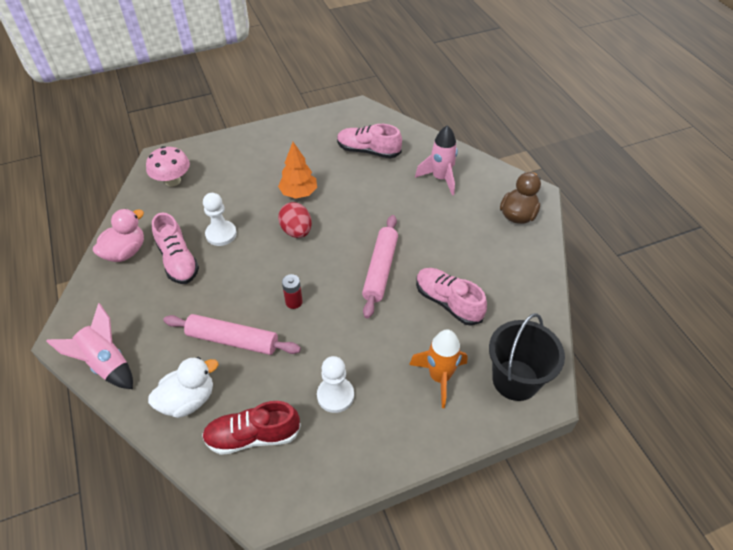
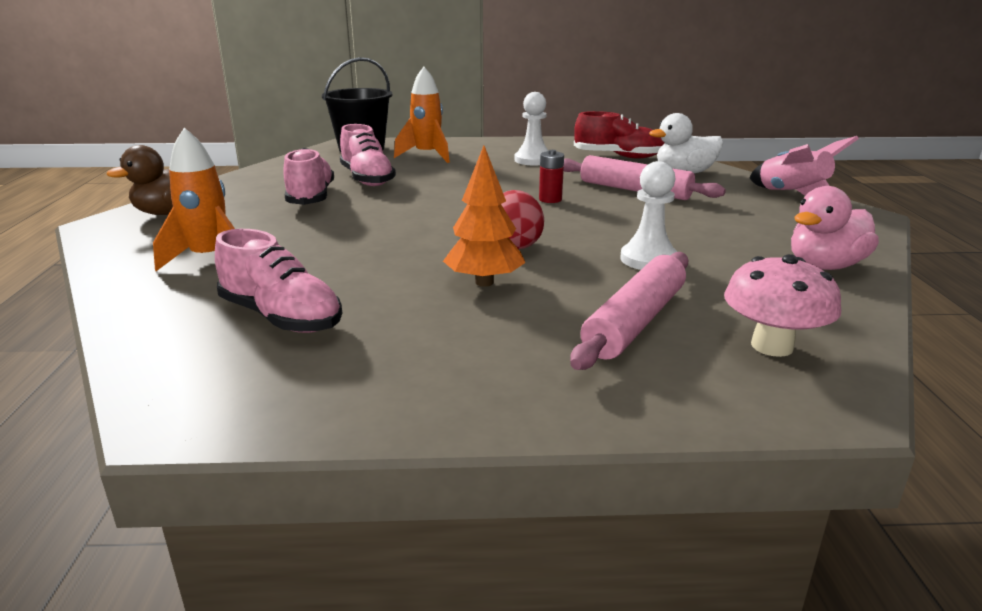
camera: 160 degrees left, 25 degrees down
pink shoe [152,212,199,284] -> pink shoe moved to [284,148,334,205]
pink rolling pin [362,215,398,318] -> pink rolling pin moved to [570,252,689,370]
pink rocket [415,125,458,196] -> orange rocket [153,128,235,271]

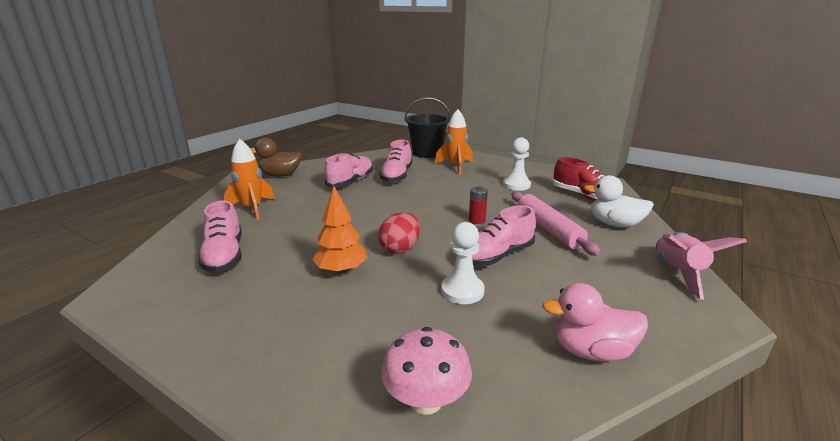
camera: 35 degrees right, 0 degrees up
pink rolling pin [570,252,689,370] -> none
none -> pink shoe [472,205,536,266]

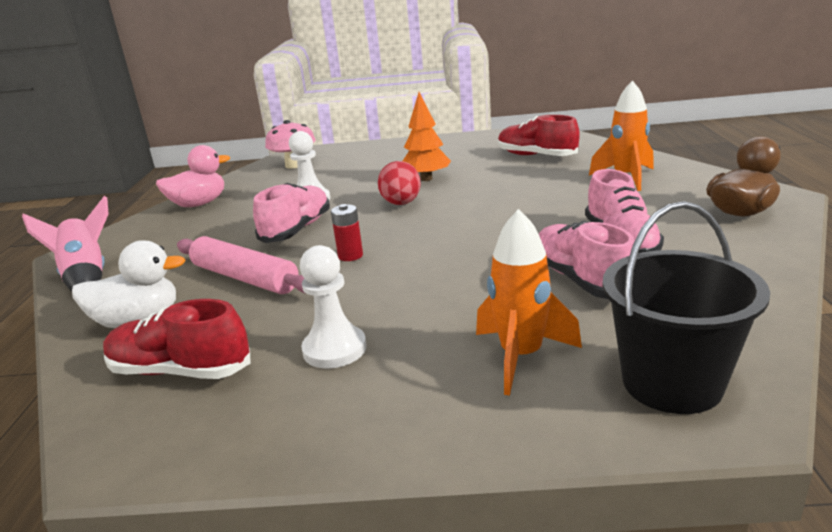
camera: 150 degrees right, 0 degrees up
pink shoe [198,200,242,273] -> red shoe [498,115,580,156]

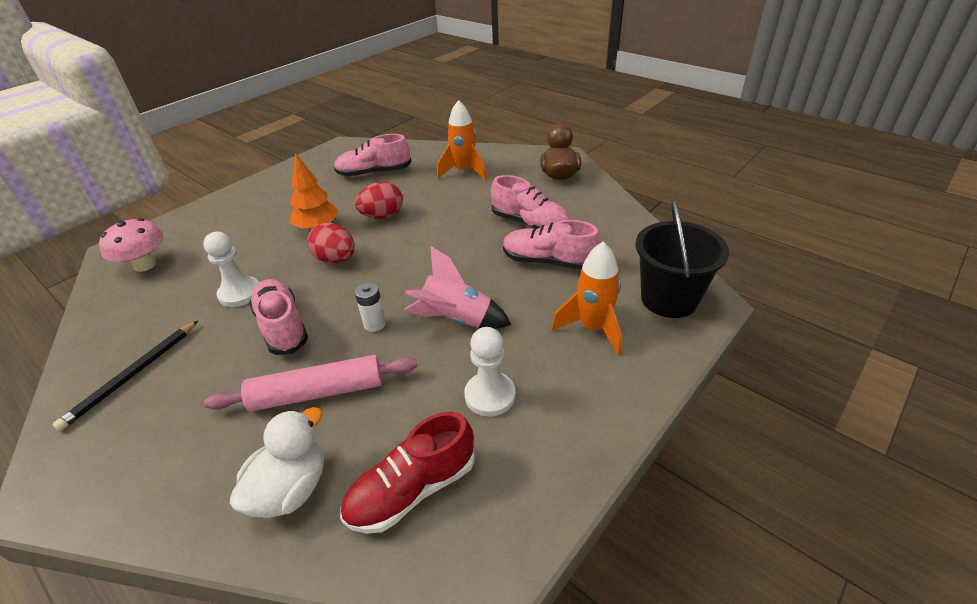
camera: 50 degrees left, 15 degrees up
pink rocket [22,196,109,292] -> pink rocket moved to [405,247,511,329]
pink duck [156,145,230,207] -> none
red battery [331,204,363,261] -> white battery [355,282,386,332]
red shoe [498,115,580,156] -> pink shoe [334,134,411,177]
none -> black pencil [53,321,198,431]
none -> red egg [355,182,403,219]

